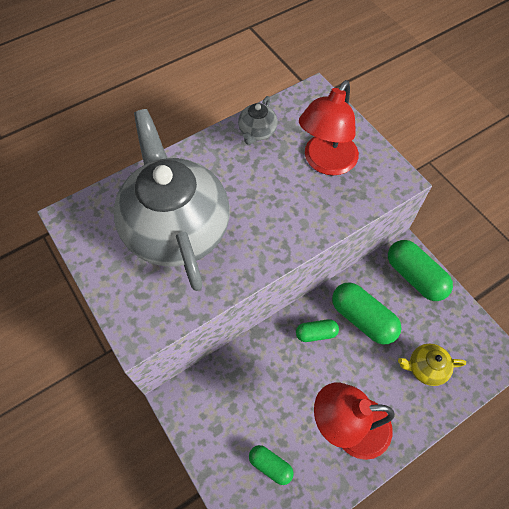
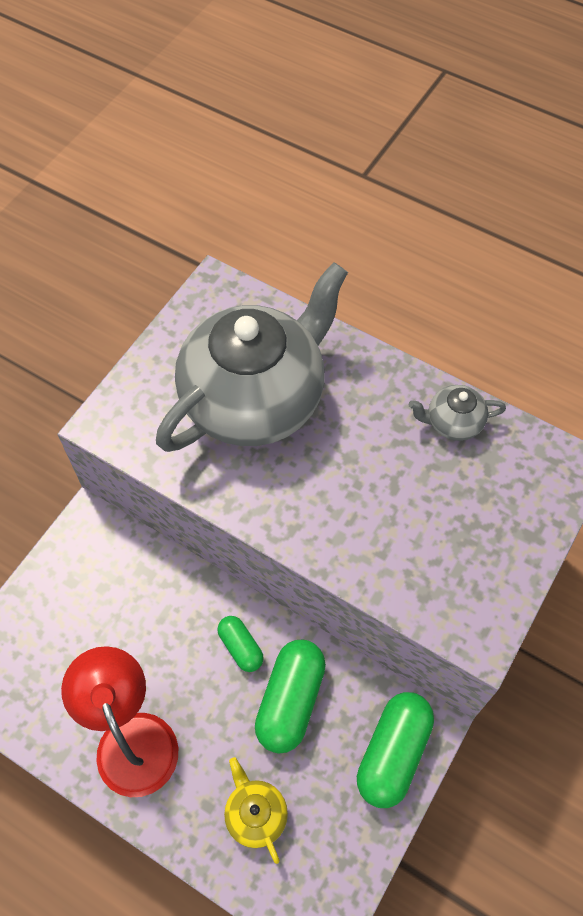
camera: 65 degrees right, 0 degrees up
green capsule [249,445,294,485] -> none
red lamp [299,80,359,175] -> none

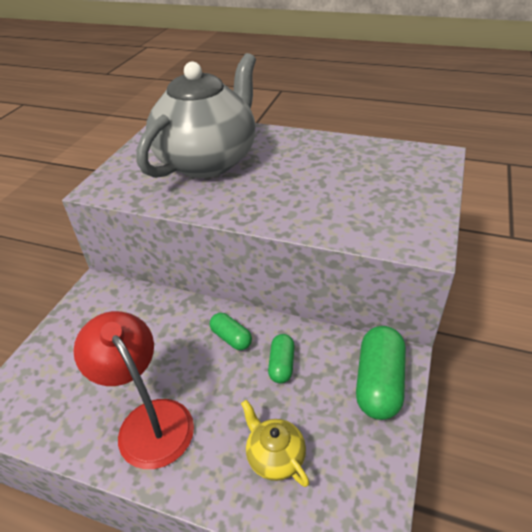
camera: 10 degrees left, 20 degrees down
green capsule [255,640,326,753] -> green capsule [268,334,295,383], size x0.56
grey teapot [409,385,506,441] -> none

